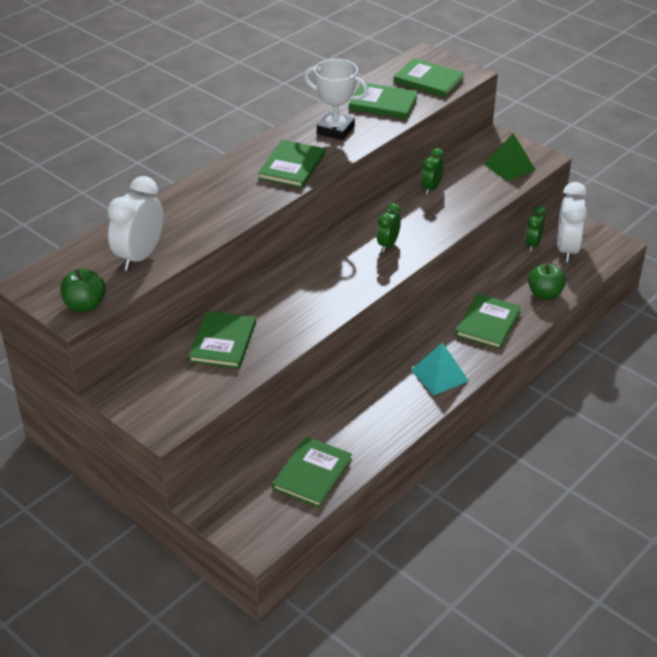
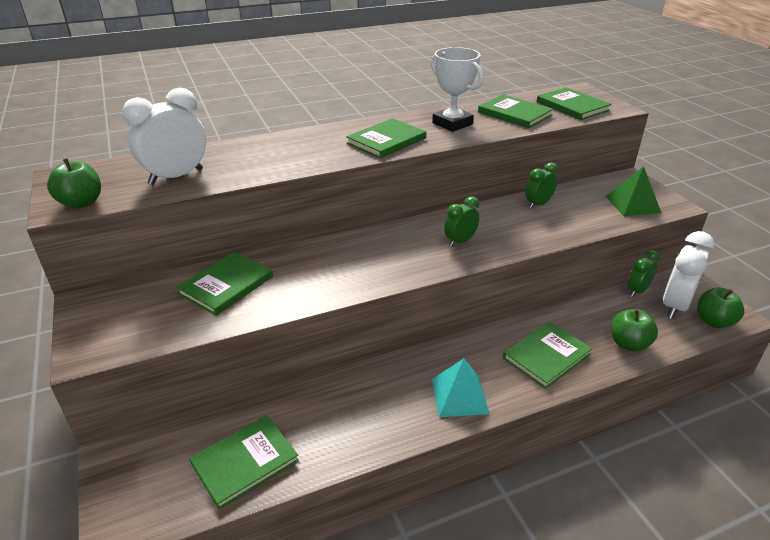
camera: 25 degrees right, 5 degrees down
none -> green apple [697,287,744,328]

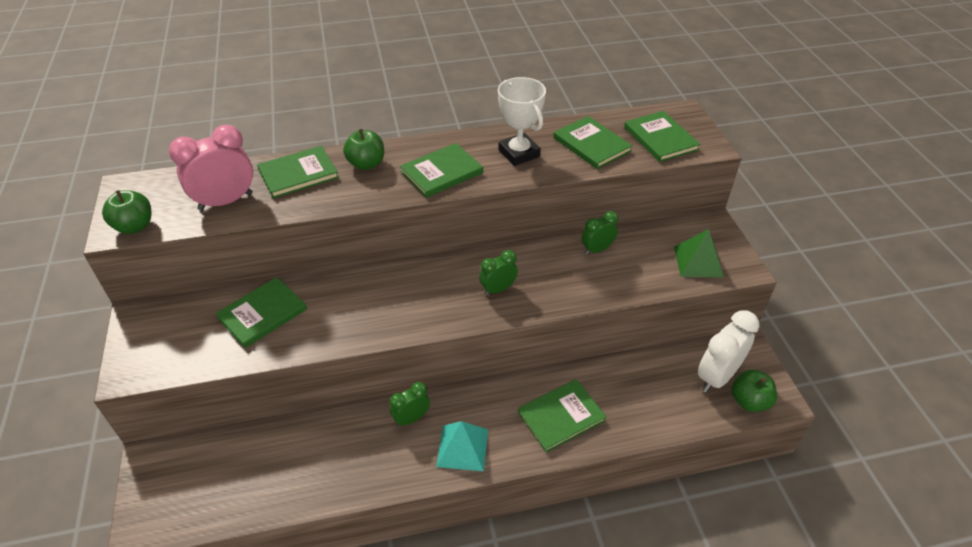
camera: 10 degrees right, 10 degrees up
white clock [122,88,206,185] -> pink clock [169,125,253,211]
green book [189,415,299,510] -> green book moved to [257,146,339,198]
green apple [611,309,658,352] -> green apple moved to [343,129,384,170]
green clock [628,250,660,297] -> green clock moved to [390,382,430,427]

